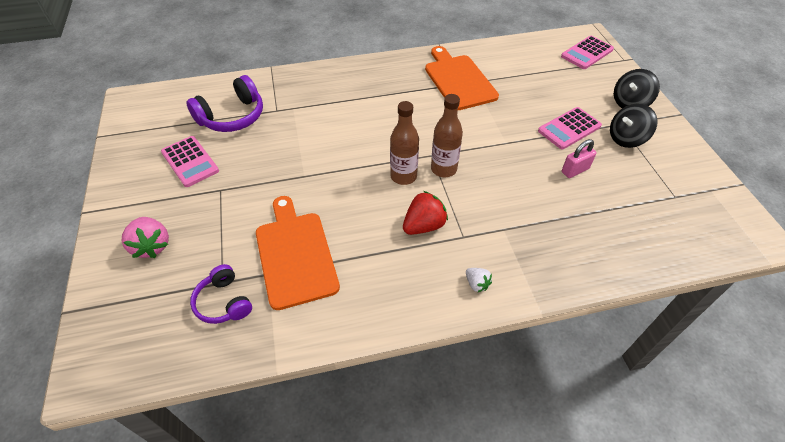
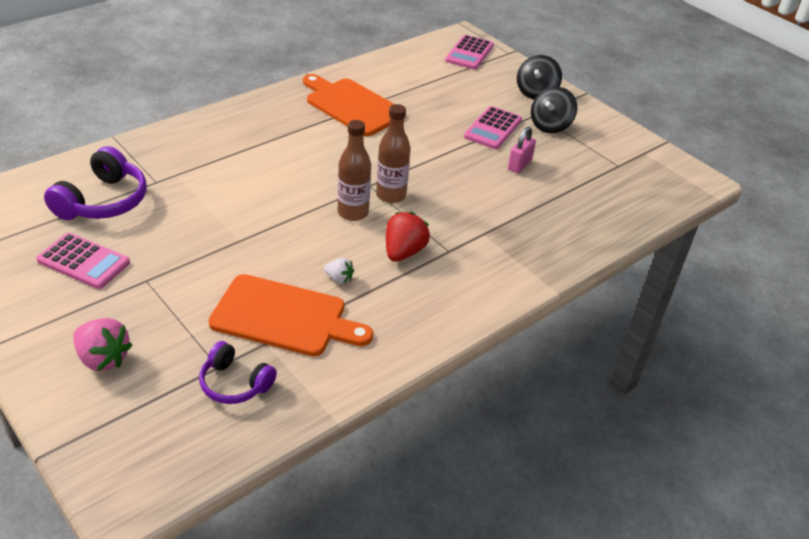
camera: 30 degrees left, 10 degrees down
orange cutting board [256,196,340,310] -> orange cutting board turned 150 degrees clockwise [208,274,373,356]
white strawberry [466,268,492,293] -> white strawberry moved to [324,258,354,284]

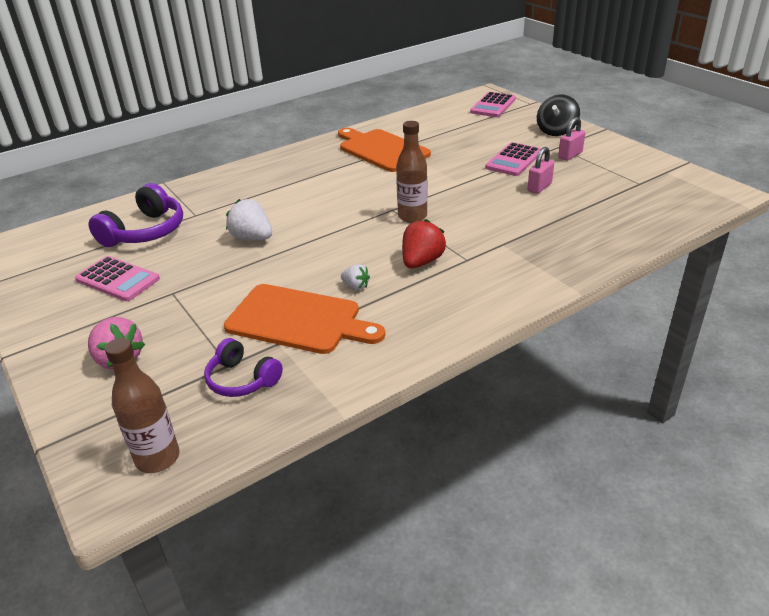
camera: 10 degrees right, 5 degrees down
brown bottle [338,120,371,221] -> brown bottle moved to [105,338,180,473]
black spinning top [531,87,577,133] -> pink padlock [558,117,585,161]
none -> white strawberry [226,199,272,240]

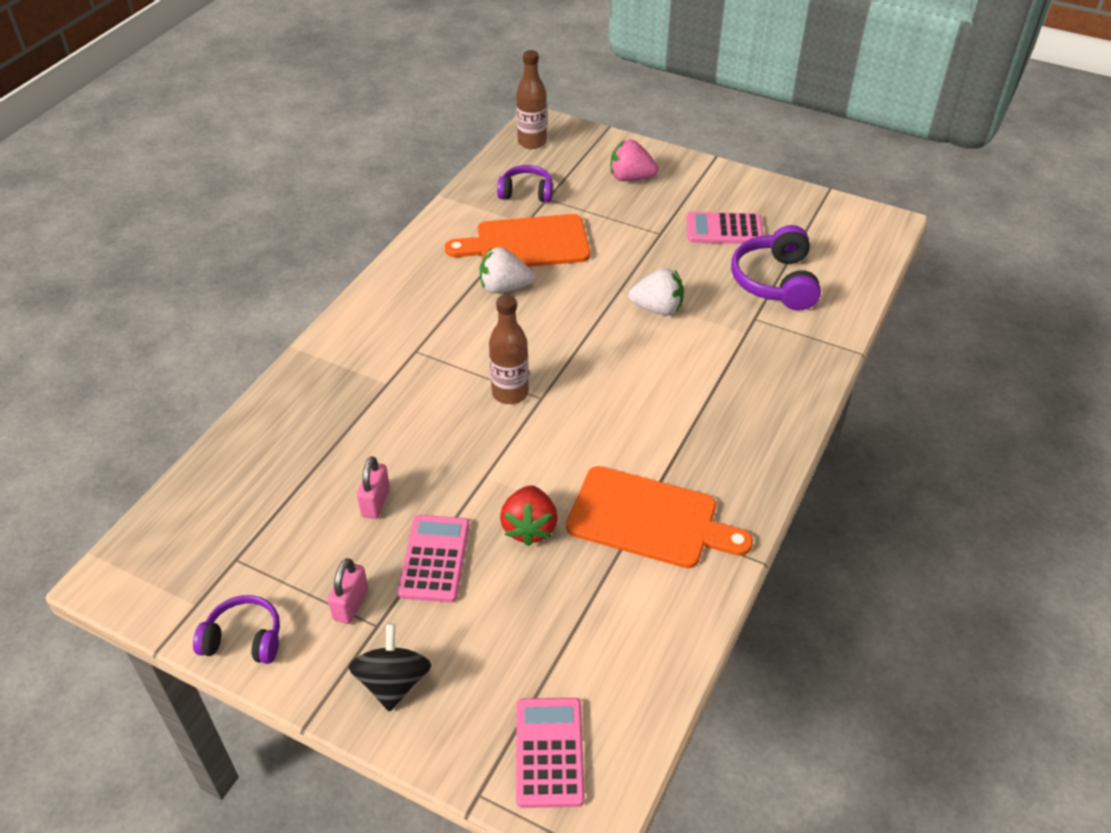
camera: 150 degrees right, 10 degrees up
white strawberry [341,264,370,290] -> white strawberry [480,247,534,293], size x1.79
red strawberry [402,219,446,269] -> red strawberry moved to [500,485,558,546]
none -> purple headphones [193,595,280,664]

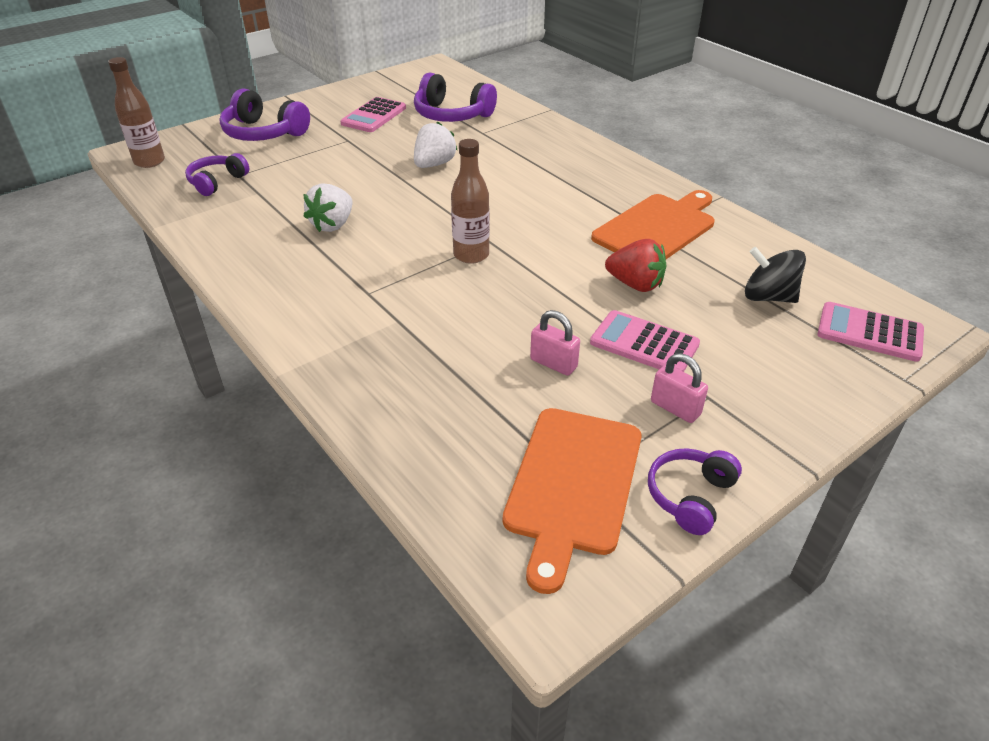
camera: 65 degrees left, 5 degrees down
black spinning top [349,623,431,712] -> black spinning top moved to [745,247,806,303]
orange cutting board [445,214,590,267] -> orange cutting board moved to [503,408,642,594]
pink strawberry [611,140,658,181] -> purple headphones [219,89,310,141]

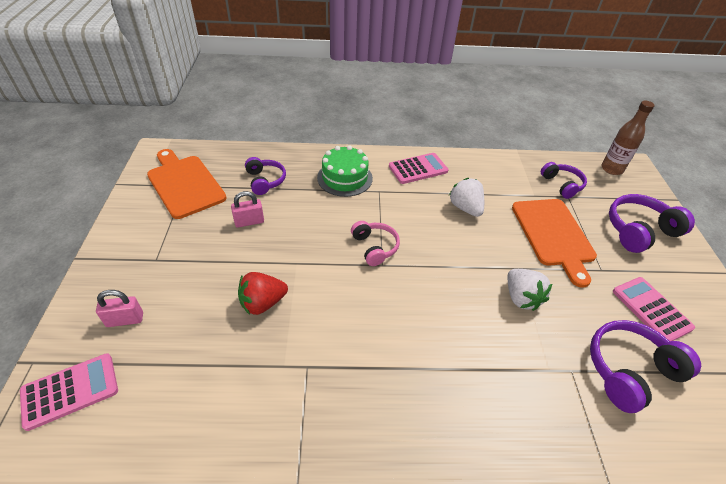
camera: 125 degrees right, 5 degrees up
brown bottle [451,139,490,264] -> pink headphones [351,221,400,266]
pink calculator [590,310,700,372] -> pink calculator moved to [389,153,449,184]
orange cutting board [591,190,715,259] -> orange cutting board moved to [512,199,597,288]
purple headphones [648,448,742,535] -> purple headphones moved to [245,157,286,195]
pink padlock [651,353,708,423] -> pink padlock moved to [96,290,143,327]
black spinning top [745,247,806,303] -> none
none -> green cake [317,145,373,197]

